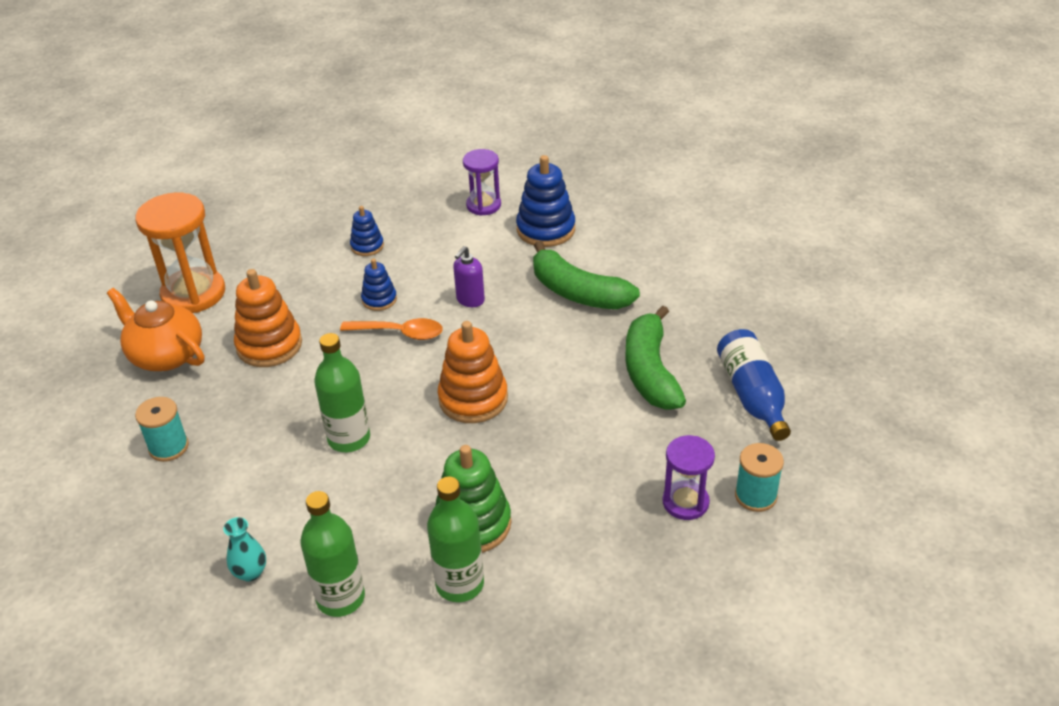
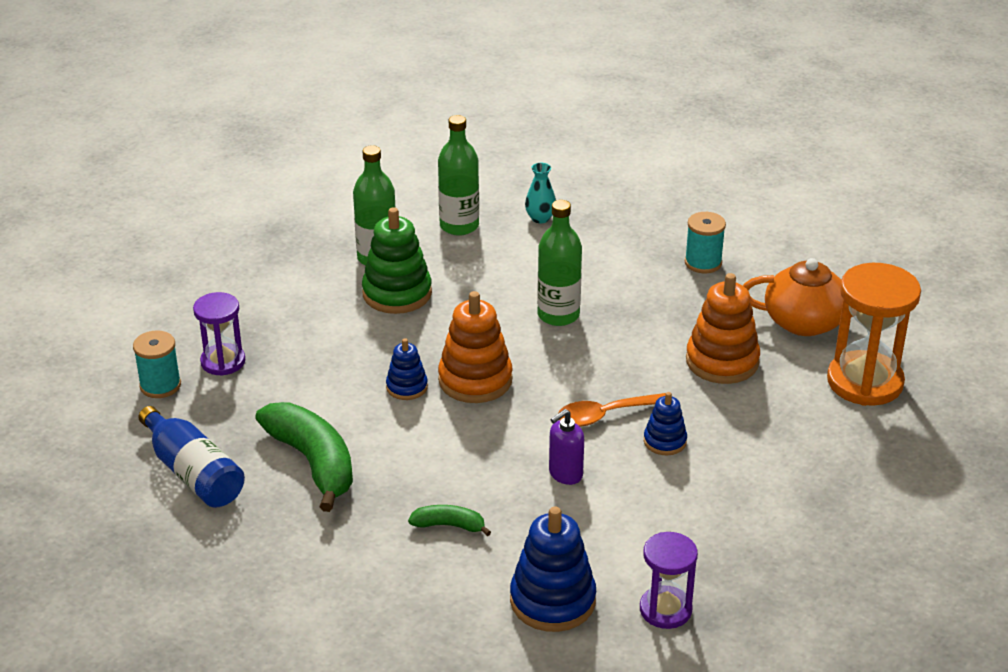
camera: 150 degrees right, 5 degrees down
blue stacking toy [350,206,384,256] -> blue stacking toy moved to [386,338,428,400]
purple soap dispenser [453,246,485,307] -> purple soap dispenser turned 135 degrees counterclockwise [549,409,584,485]
green banana [533,241,640,309] -> green banana [408,505,491,536], size x0.49

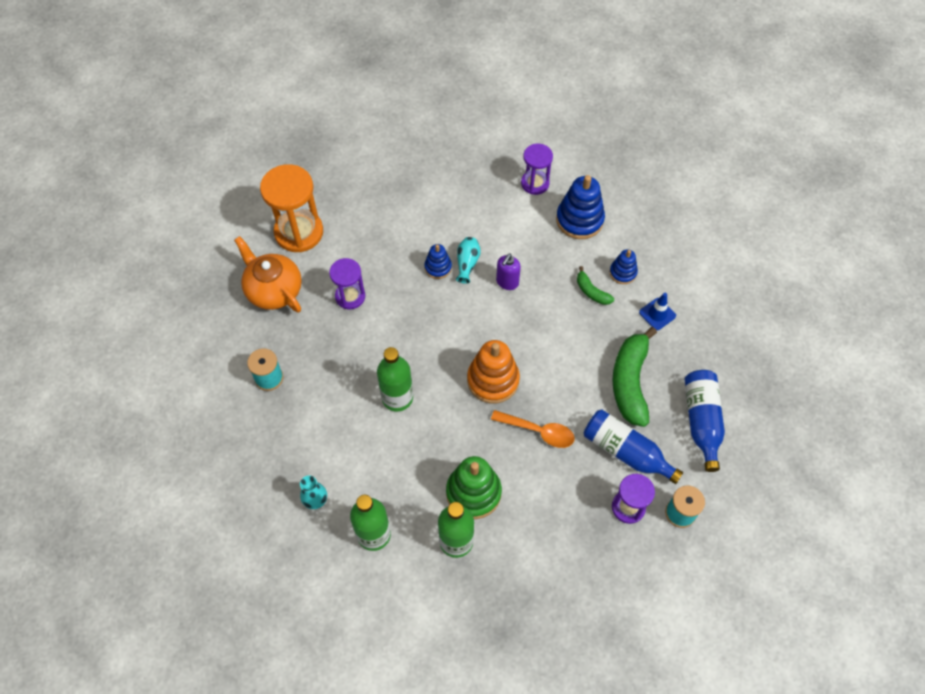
camera: 140 degrees left, 25 degrees up
blue stacking toy [386,338,428,400] -> blue stacking toy moved to [610,249,638,284]
purple soap dispenser [549,409,584,485] -> purple soap dispenser turned 120 degrees clockwise [496,253,521,290]
orange spoon [559,393,666,427] -> orange spoon moved to [491,410,575,448]
orange stacking toy [686,273,760,384] -> purple hourglass [329,258,365,309]
none -> turquoise vase [456,237,481,284]
none -> blue bottle [584,409,683,484]
none -> blue traffic cone [639,293,676,330]

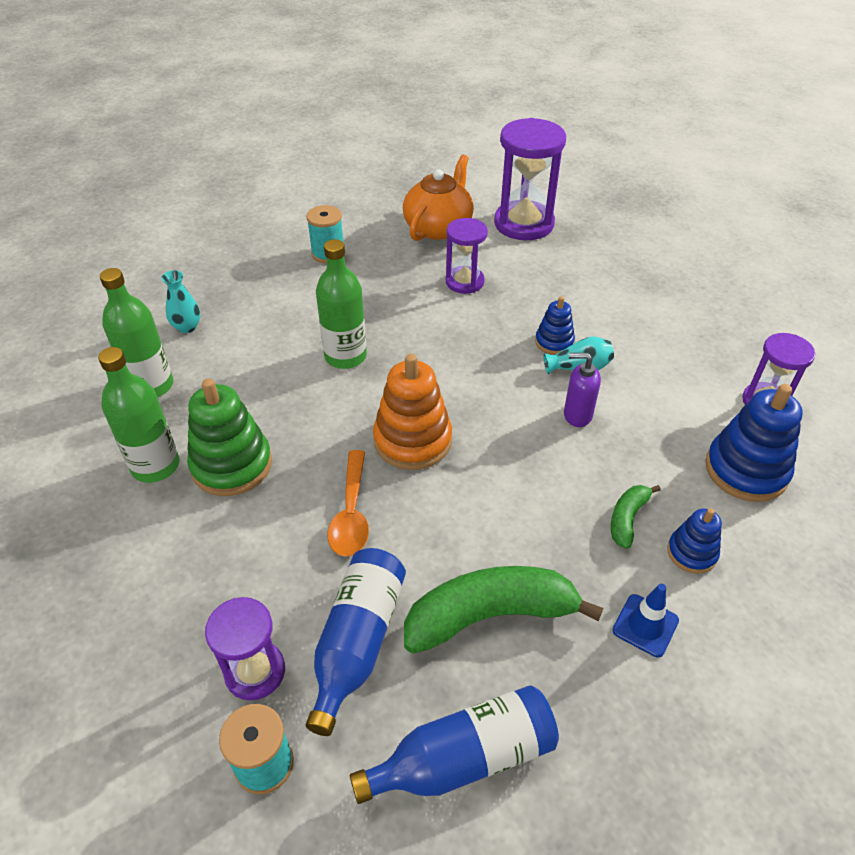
camera: 70 degrees right, 15 degrees down
orange hourglass [260,164,323,252] -> purple hourglass [494,118,566,240]

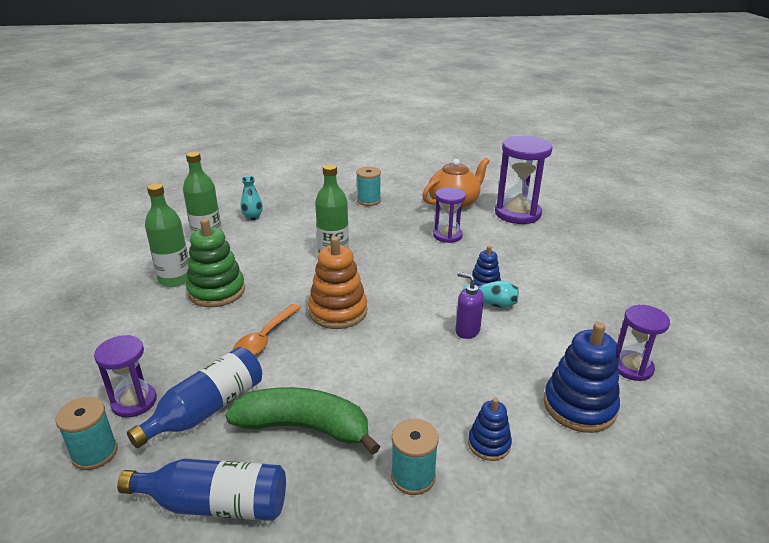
camera: 25 degrees right, 15 degrees down
green banana [611,485,661,549] -> none
blue traffic cone [613,584,679,657] -> turquoise spool [391,419,439,495]

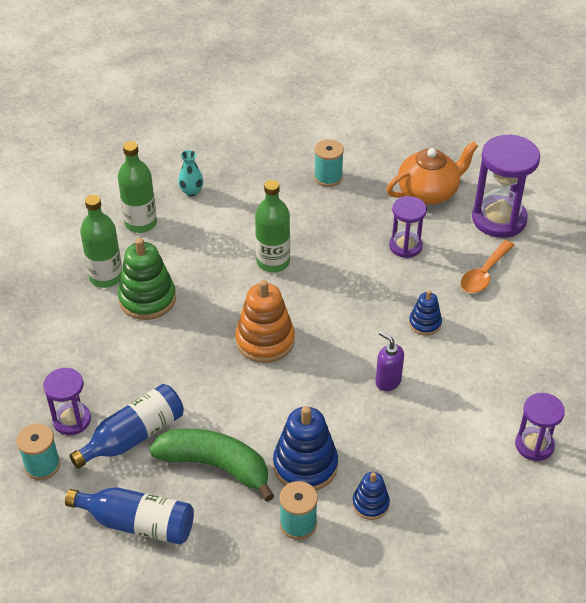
camera: 10 degrees right, 15 degrees up
orange spoon [233,304,301,356] -> orange spoon moved to [461,240,514,293]
turquoise vase [463,280,519,308] -> none
blue stacking toy [544,322,620,433] -> blue stacking toy moved to [273,406,338,491]

